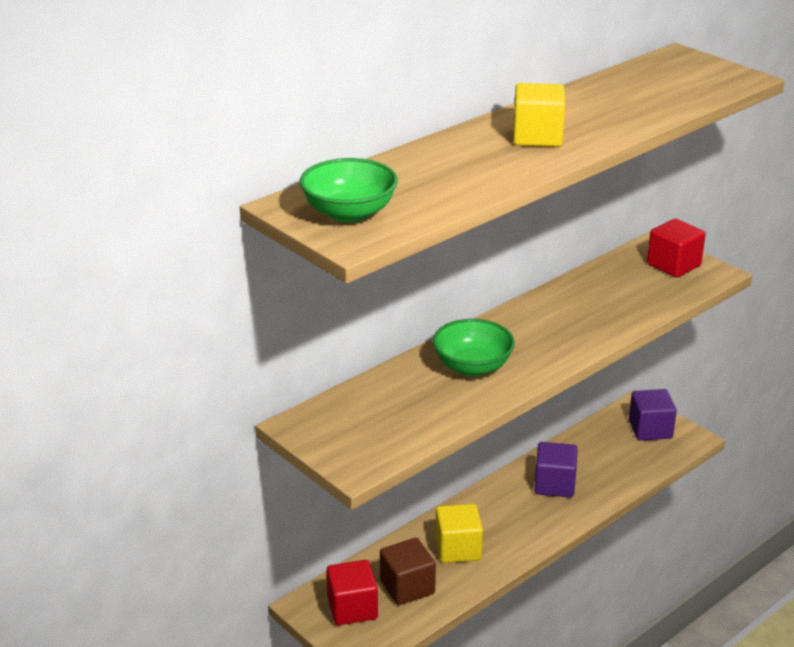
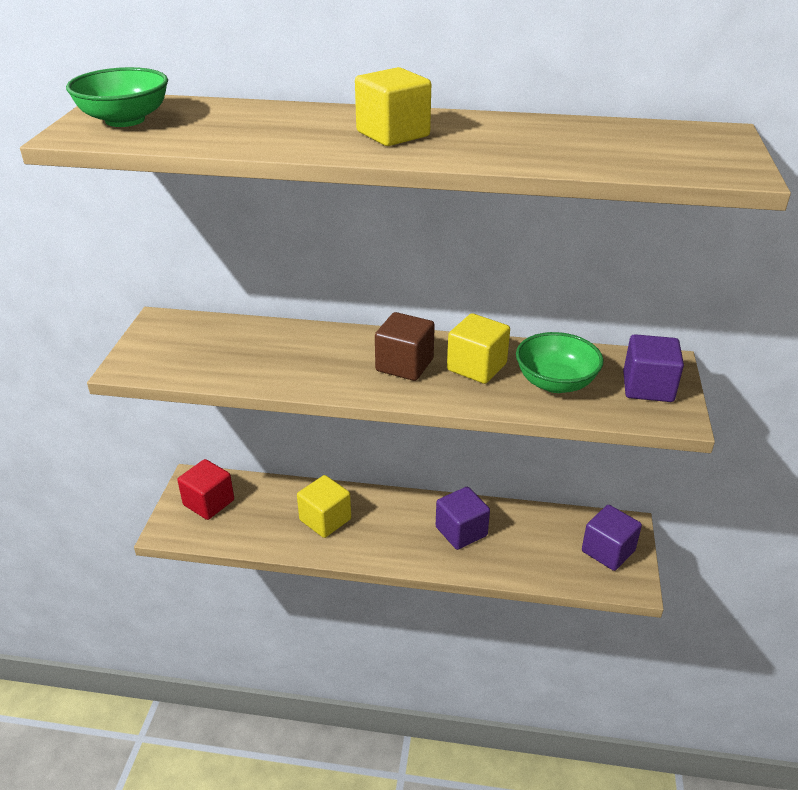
camera: 50 degrees right, 5 degrees up
brown cube [380,538,436,605] -> brown cube moved to [375,312,435,381]
green bowl [433,319,515,376] -> green bowl moved to [516,332,604,393]
red cube [647,219,706,278] -> purple cube [623,334,684,402]
none -> yellow cube [447,313,510,384]

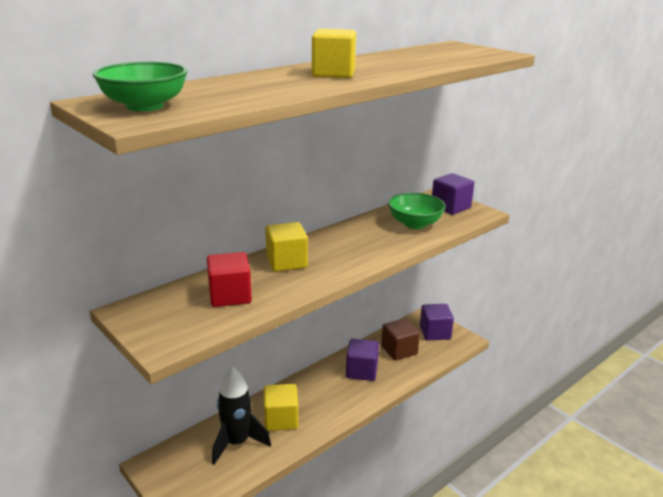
camera: 50 degrees left, 10 degrees down
red cube [177,459,234,520] -> red cube moved to [207,252,252,307]
brown cube [375,312,435,381] -> brown cube moved to [381,318,420,361]
yellow cube [447,313,510,384] -> yellow cube moved to [265,222,308,272]
none -> black rocket [212,367,271,464]

